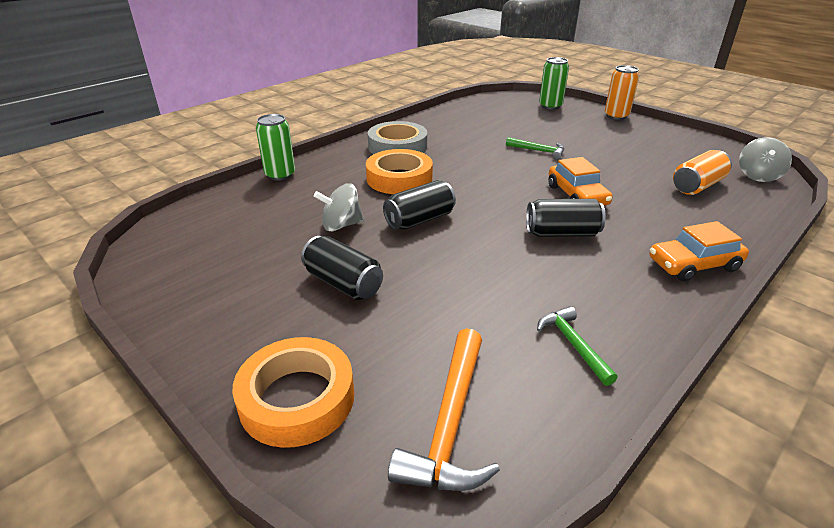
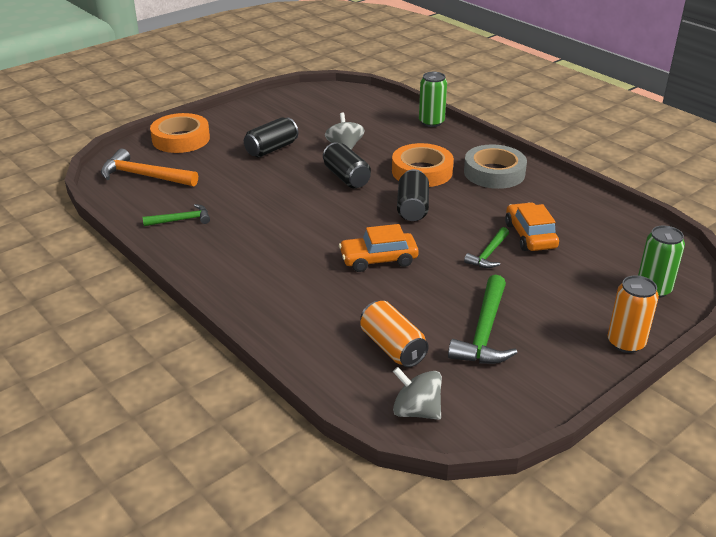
camera: 95 degrees right, 0 degrees up
black can [526,199,606,237] -> black can moved to [397,169,429,221]
orange car [649,221,749,282] -> orange car moved to [505,202,559,251]
none -> green hammer [448,275,518,364]

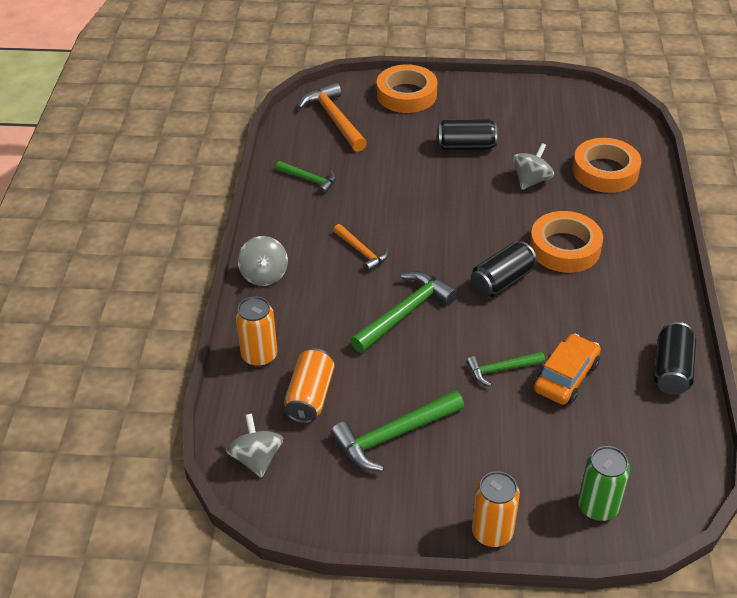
camera: 45 degrees right, 10 degrees up
black can [323,143,371,188] -> black can moved to [654,322,696,395]
orange car [339,224,419,272] -> green hammer [350,271,458,353]
green can [419,72,447,127] -> none
grey tape [464,144,527,189] -> none
none -> orange can [236,296,277,366]
none -> grey spinning top [238,236,288,286]
none -> orange hammer [333,224,389,272]
none -> orange tape [572,138,641,193]

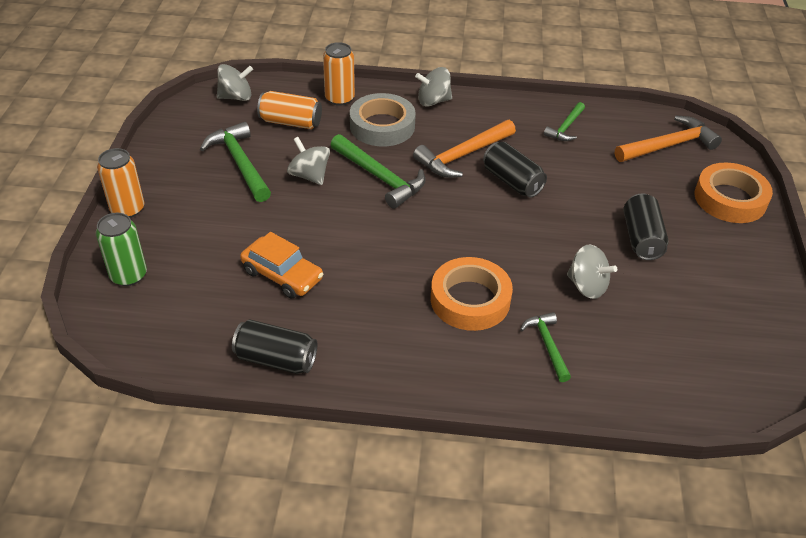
camera: 90 degrees right, 0 degrees up
orange hammer [333,224,389,272] -> orange hammer [413,120,516,178], size x1.67
green hammer [466,352,545,386] -> green hammer moved to [520,312,571,382]
black can [471,241,537,297] -> black can moved to [483,142,547,197]
orange tape [572,138,641,193] -> none
none -> grey spinning top [287,137,330,185]
none -> grey tape [350,93,416,146]

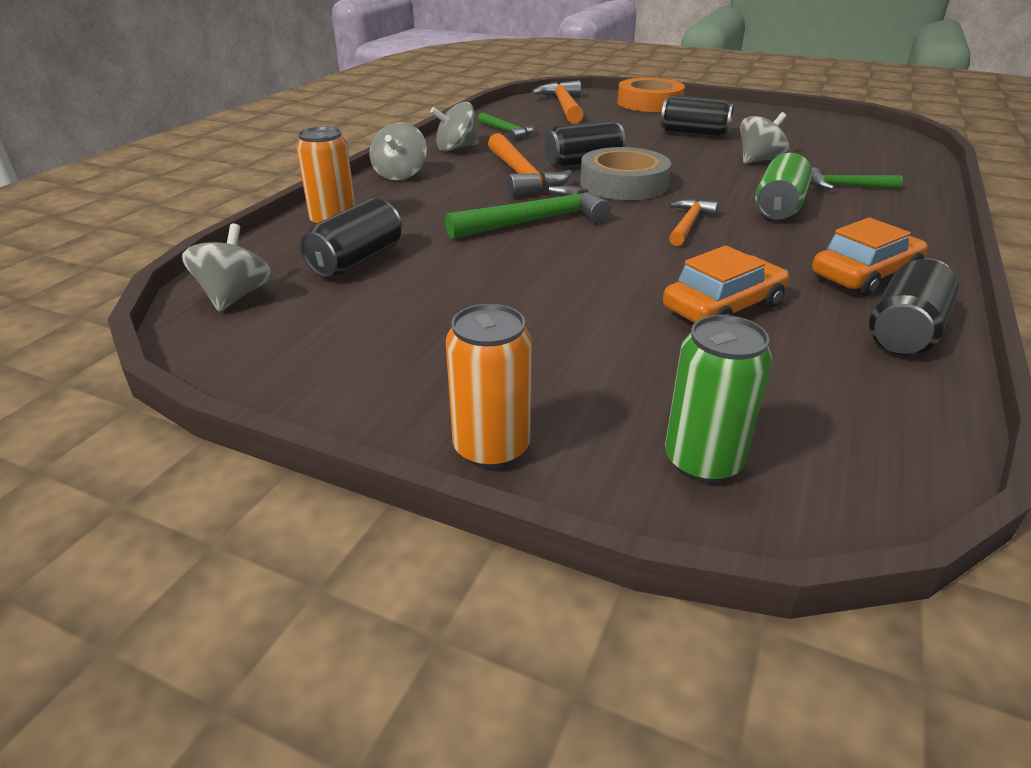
camera: 70 degrees left, 10 degrees down
green hammer [200,122,271,202] -> none
orange can [257,91,322,129] -> black can [300,198,402,277]
grey spinning top [287,137,330,185] -> grey spinning top moved to [430,102,478,151]
grey tape [350,93,416,146] -> grey tape moved to [580,147,671,200]
orange tape [431,257,513,331] -> green can [755,153,812,220]
none -> orange hammer [669,199,719,246]
none -> orange car [812,217,928,296]

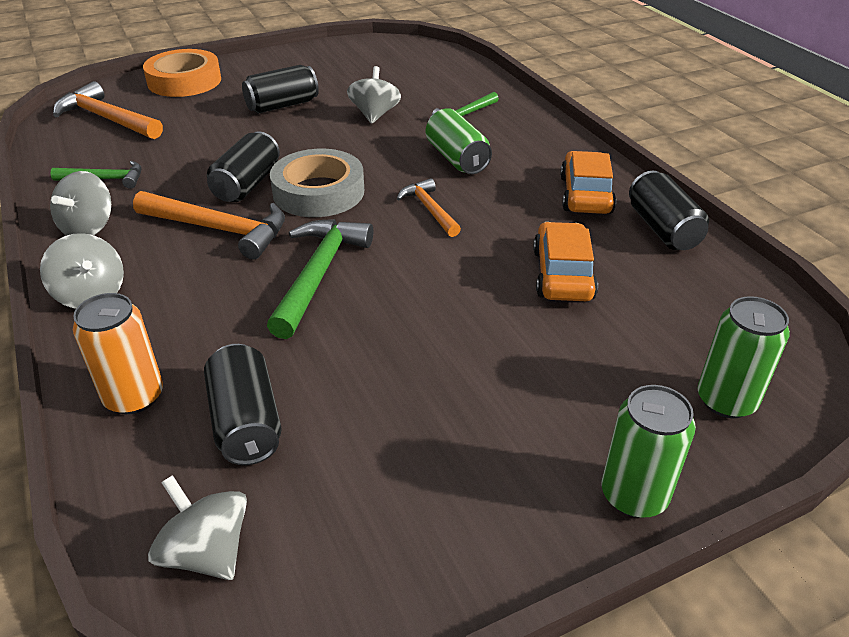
camera: 50 degrees left, 5 degrees up
orange can [446,304,532,468] -> green can [602,385,696,518]

